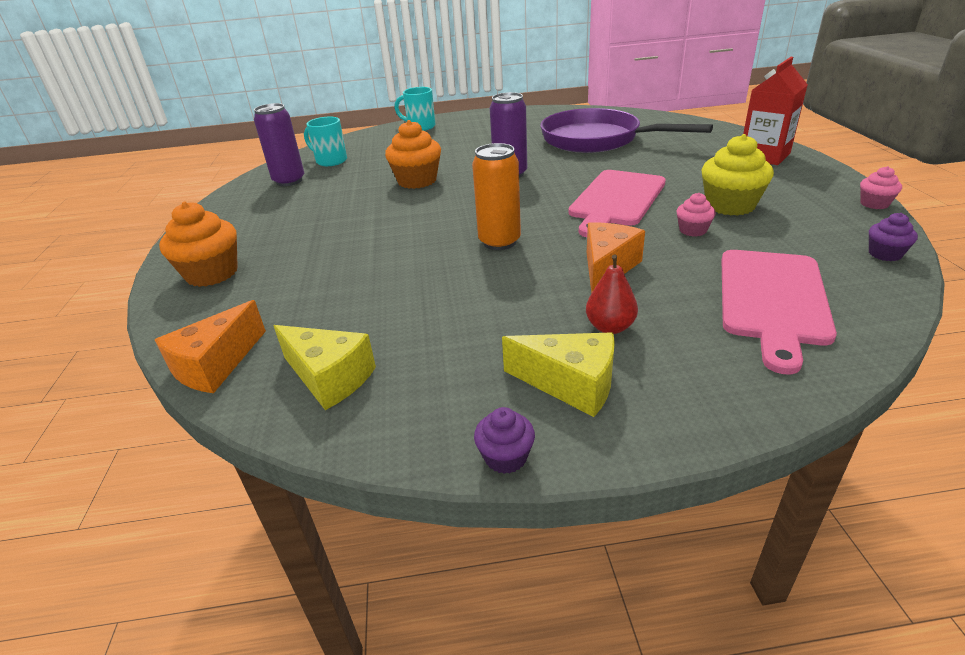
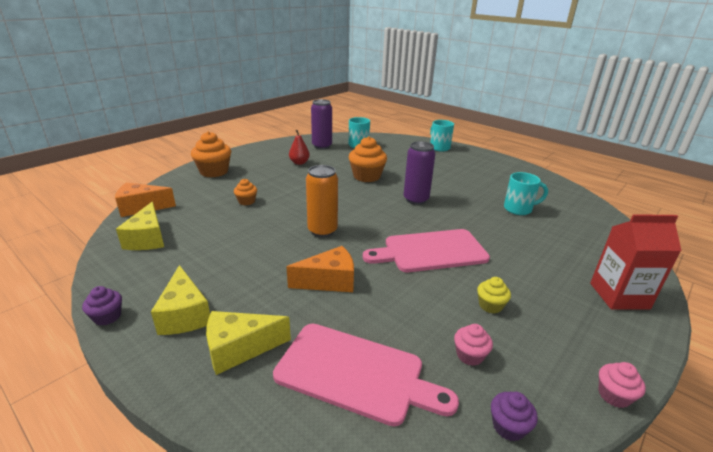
camera: 45 degrees right, 5 degrees down
purple pan [540,108,713,153] -> turquoise mug [504,172,548,215]
red pear [586,254,638,334] -> red pear moved to [289,130,310,165]
pink cupcake [676,193,716,237] -> pink cupcake moved to [454,324,493,366]
yellow cupcake [701,134,774,216] -> yellow cupcake [477,277,511,314], size x0.53
pink cutting board [722,250,837,374] -> pink cutting board turned 135 degrees counterclockwise [273,324,459,426]
none -> yellow cheese [206,311,291,375]
none -> orange cupcake [234,179,257,205]

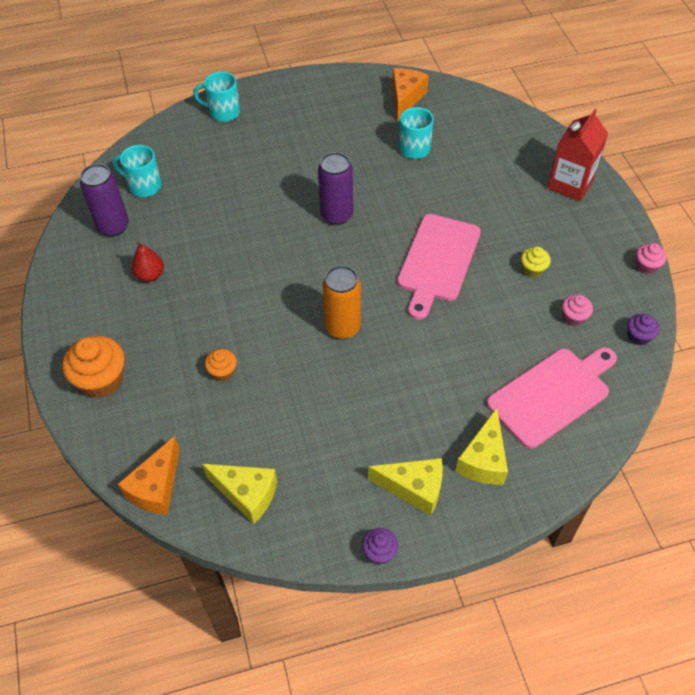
camera: 55 degrees left, 25 degrees up
orange cheese [287,246,354,292] -> orange cheese moved to [392,68,429,121]
orange cupcake [349,136,387,182] -> none

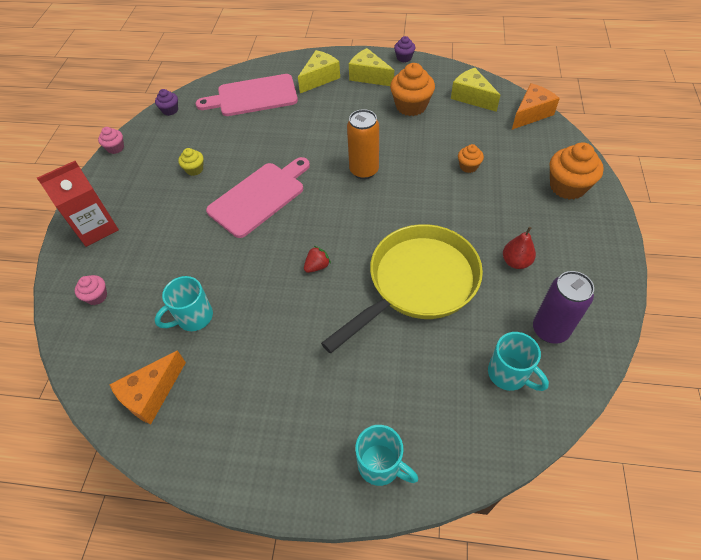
camera: 155 degrees left, 0 degrees up
purple can [318,152,353,225] -> red strawberry [304,246,331,273]
pink cupcake [562,295,593,326] -> pink cupcake moved to [75,275,107,305]
none -> yellow pan [321,224,483,353]
none -> orange cupcake [390,63,435,116]

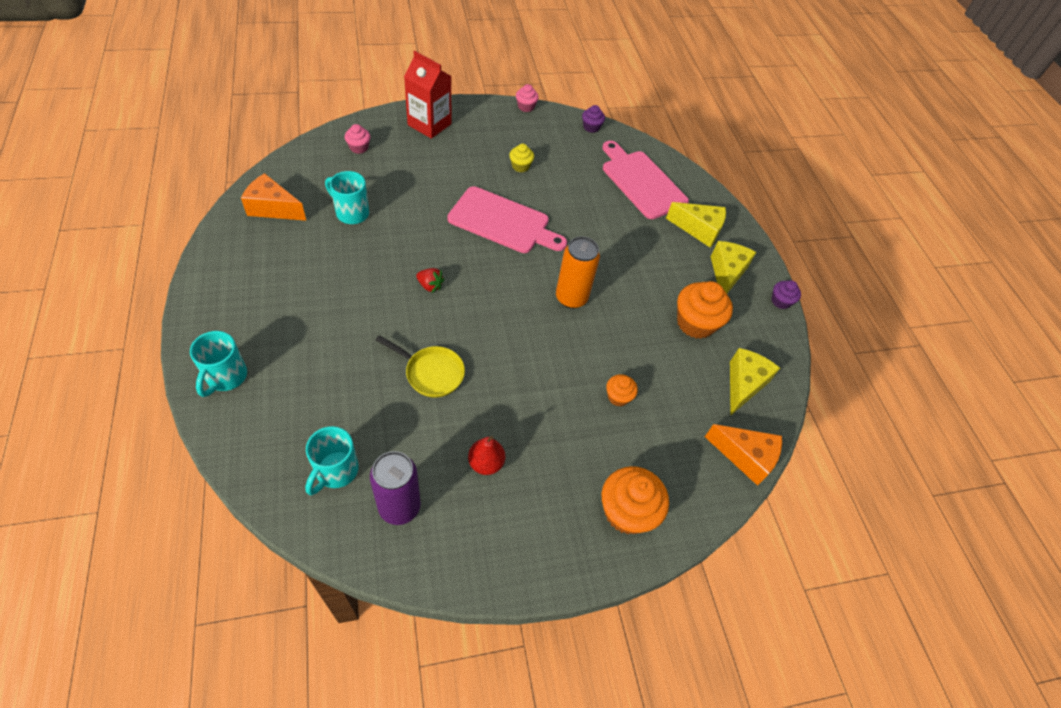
camera: 60 degrees right, 0 degrees up
yellow pan [321,224,483,353] -> yellow pan [376,335,465,398], size x0.49

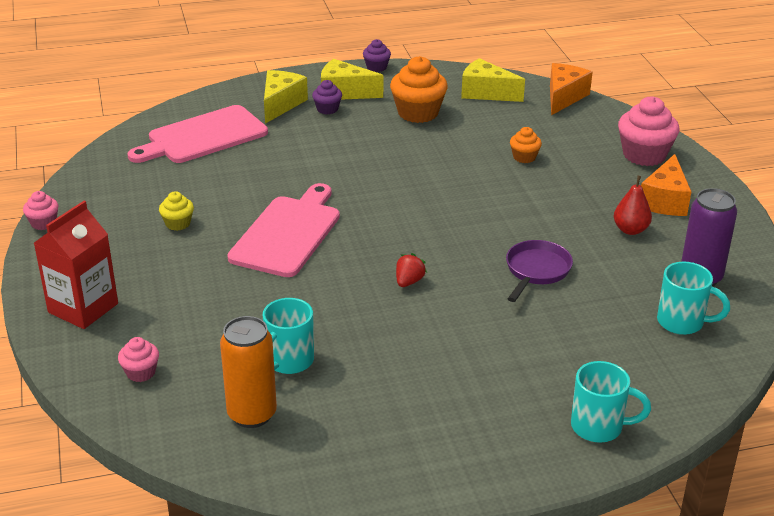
camera: 85 degrees left, 20 degrees down
orange cheese [241,173,306,221] -> orange cheese moved to [641,154,692,216]
yellow pan [376,335,465,398] -> purple pan [506,240,573,302]
orange can [556,236,600,309] -> orange can moved to [220,316,277,428]
purple cupcake [582,105,605,133] -> purple cupcake moved to [312,80,342,114]
orange cupcake [602,466,669,534] -> pink cupcake [618,97,680,166]

